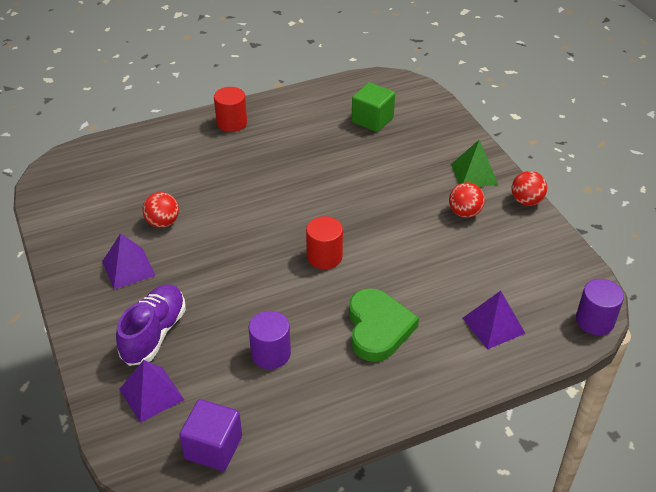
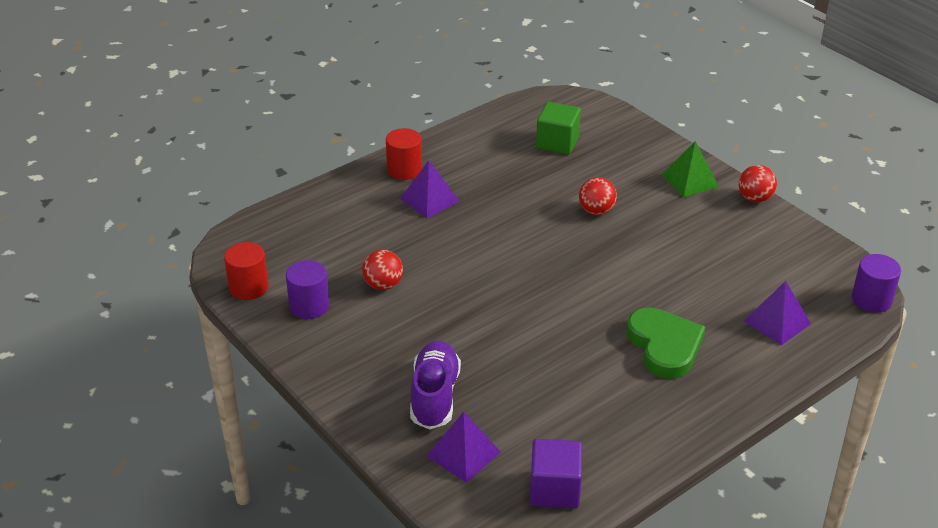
camera: 15 degrees left, 5 degrees down
purple pyramid [102,233,156,289] -> purple pyramid moved to [400,160,460,218]
purple cylinder [249,311,291,369] -> purple cylinder moved to [286,260,330,319]
red cylinder [306,216,343,269] -> red cylinder moved to [224,242,269,300]
red ball [449,182,485,218] -> red ball moved to [579,177,617,215]

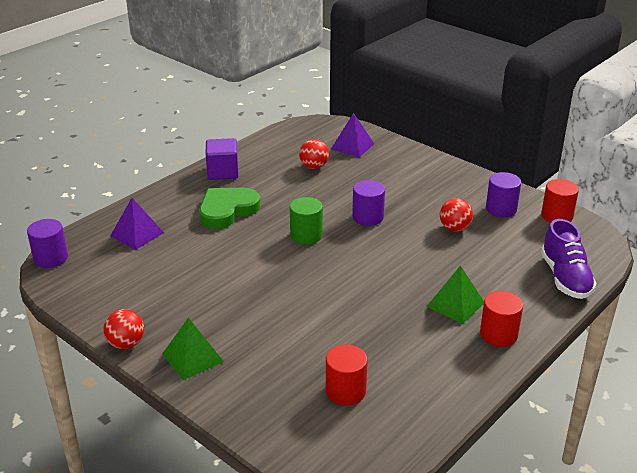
camera: 170 degrees right, 5 degrees down
purple pyramid [400,160,460,218] -> green pyramid [426,266,484,324]
purple shoe [410,340,461,430] -> purple shoe moved to [541,219,596,299]
purple cube [530,439,582,508] -> purple cube moved to [206,138,239,180]
green cube [536,102,581,155] -> red cylinder [326,345,368,405]
red ball [579,177,617,215] -> red ball moved to [299,139,329,169]
green heart [626,308,705,379] -> green heart turned 75 degrees clockwise [199,188,261,229]
none -> green cylinder [290,197,323,244]
none -> purple cylinder [352,180,385,226]

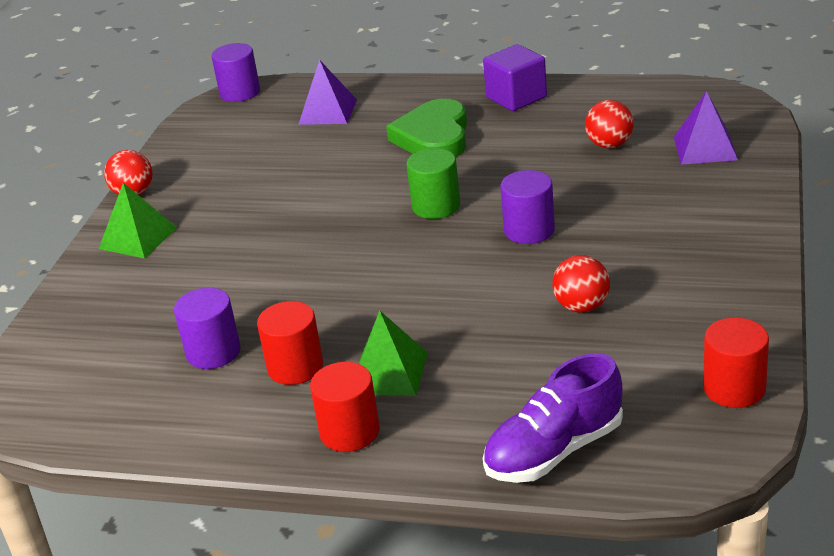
camera: 65 degrees right, 0 degrees up
green heart [199,188,261,229] -> green heart turned 105 degrees counterclockwise [386,99,467,157]
red cylinder [326,345,368,405] -> red cylinder moved to [257,301,323,385]
purple cylinder [486,172,521,217] -> purple cylinder moved to [174,288,241,369]

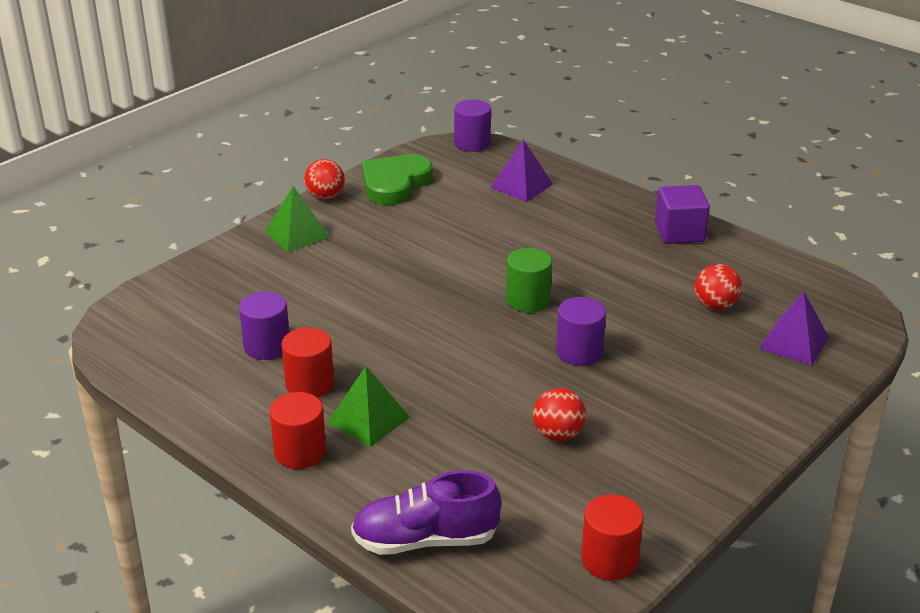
camera: 25 degrees right, 0 degrees up
green heart [386,99,467,157] -> green heart moved to [362,154,433,205]

